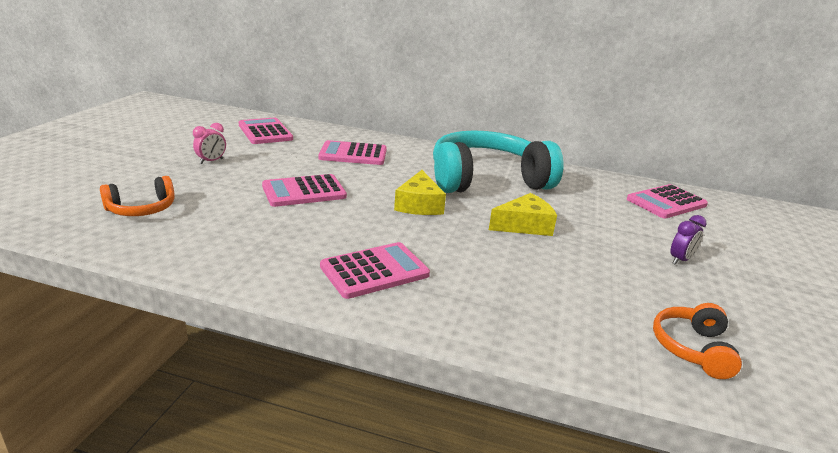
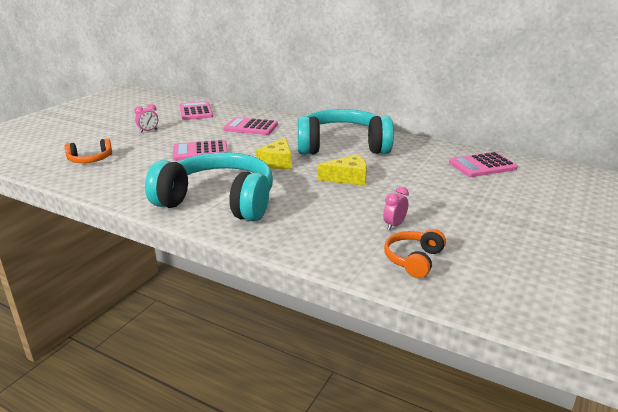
camera: 15 degrees right, 0 degrees up
pink calculator [320,242,430,299] -> turquoise headphones [145,152,273,222]
purple clock [670,215,707,265] -> none
none -> pink clock [383,187,409,230]

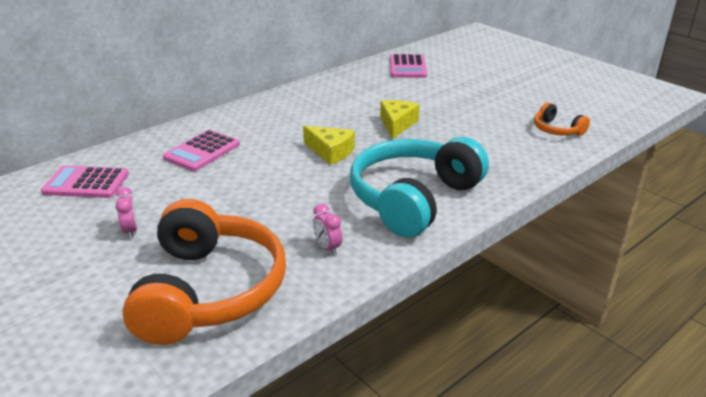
camera: 70 degrees left, 5 degrees up
orange headphones [65,138,112,163] -> orange headphones [123,199,286,345], size x2.23
pink calculator [173,140,228,161] -> none
turquoise headphones [298,109,394,155] -> none
pink clock [383,187,409,230] -> pink clock moved to [313,203,342,255]

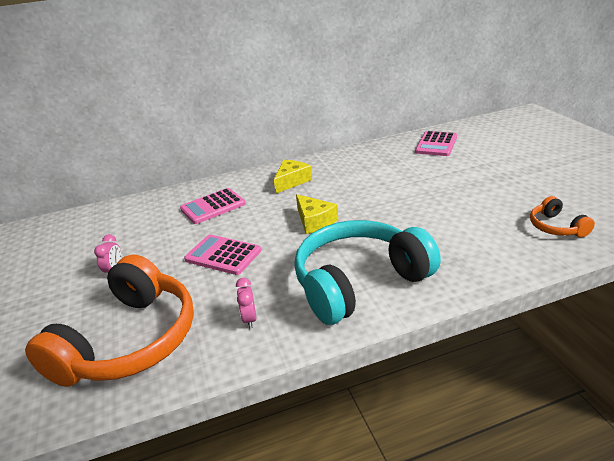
camera: 25 degrees right, 0 degrees up
pink calculator [41,165,129,198] -> pink calculator moved to [184,235,261,275]
yellow cheese [380,100,420,139] -> yellow cheese moved to [274,160,312,194]

